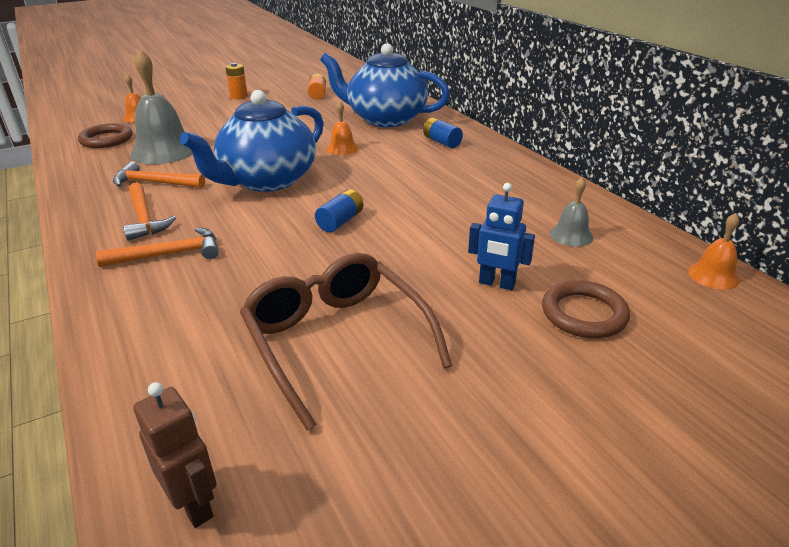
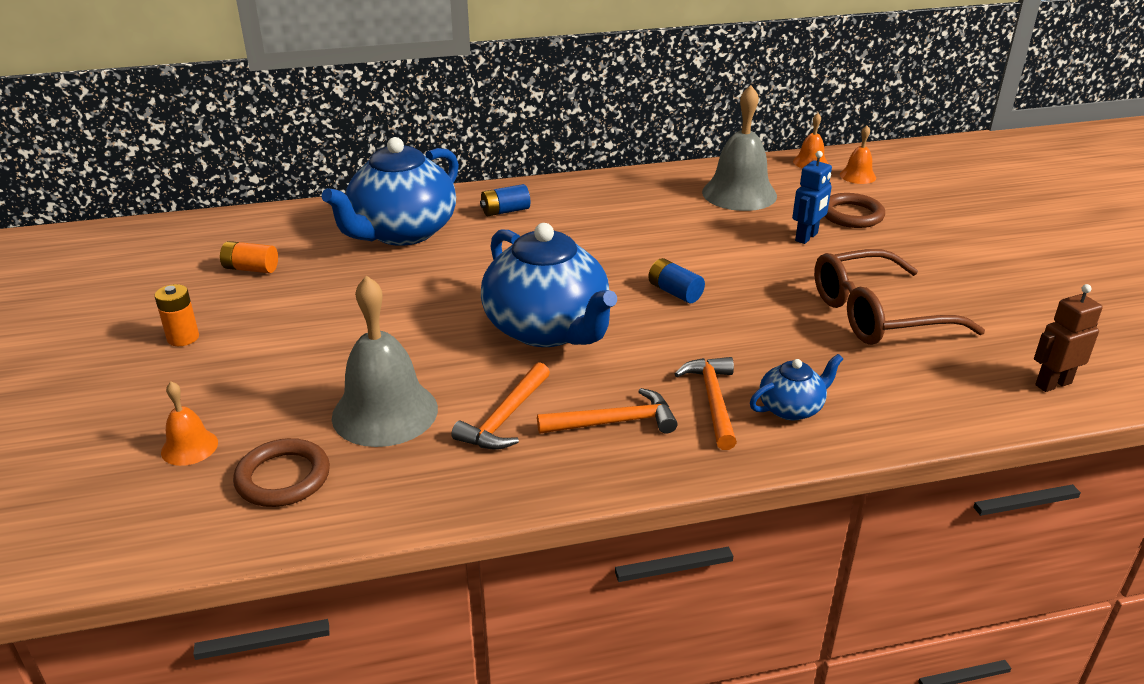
camera: 75 degrees left, 0 degrees up
orange bell [327,101,359,155] -> orange bell moved to [840,125,876,184]
grey bell [550,177,593,247] -> grey bell [702,85,777,211], size x2.01
none -> blue teapot [750,354,843,421]

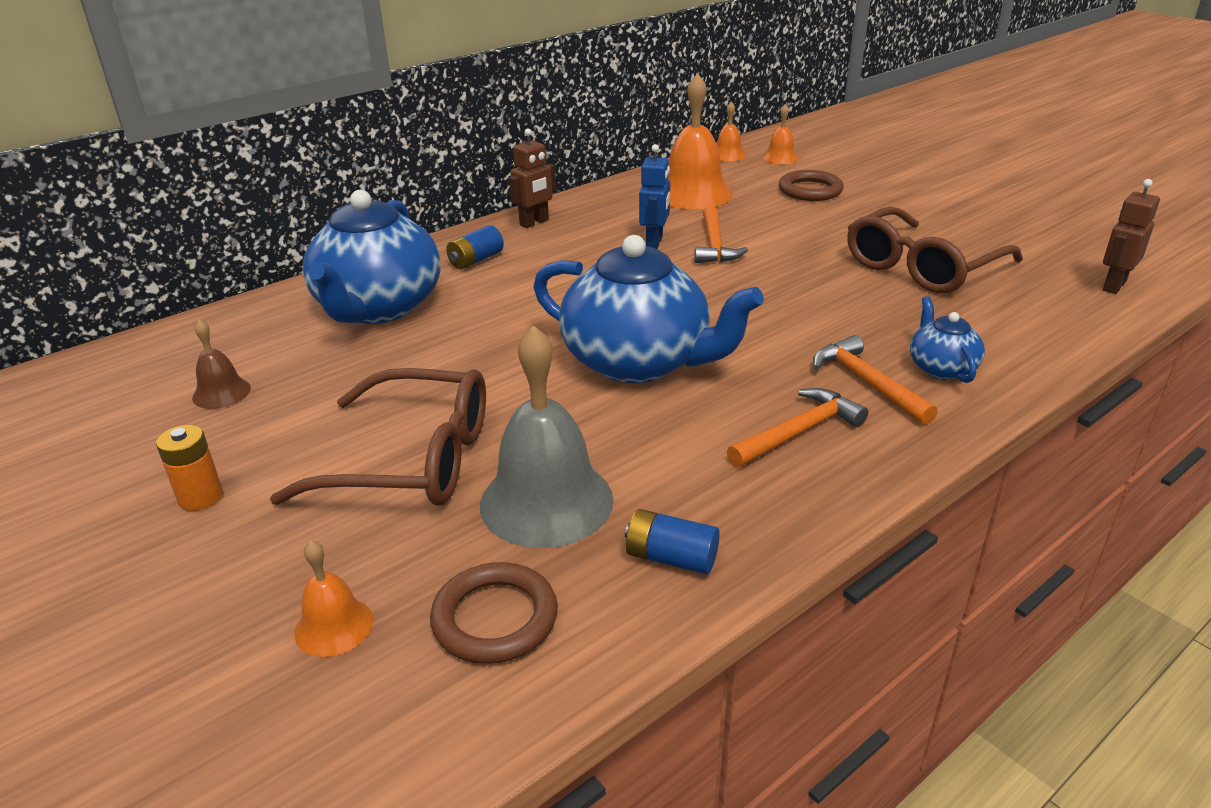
camera: 25 degrees left, 0 degrees up
orange battery [220,241,278,273] -> brown bell [192,320,251,409]
orange hammer [451,362,550,450] -> orange hammer moved to [694,206,748,263]
blue battery [648,258,705,303] -> blue battery moved to [625,509,720,574]
grey bell [702,85,777,211] -> orange bell [667,73,733,209]
blue teapot [750,354,843,421] -> blue teapot turned 45 degrees counterclockwise [910,296,985,383]
blue robot [792,151,832,244] -> blue robot moved to [639,144,670,249]
none -> brown glasses [270,368,486,505]
none -> brown robot [509,129,556,228]

